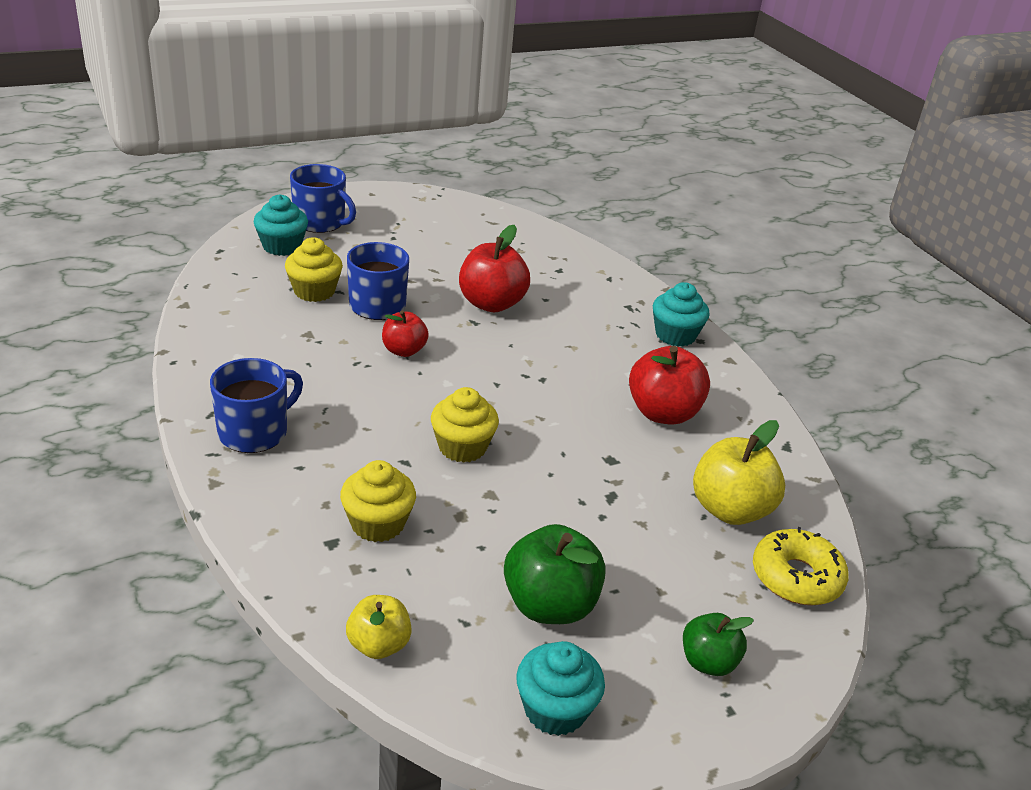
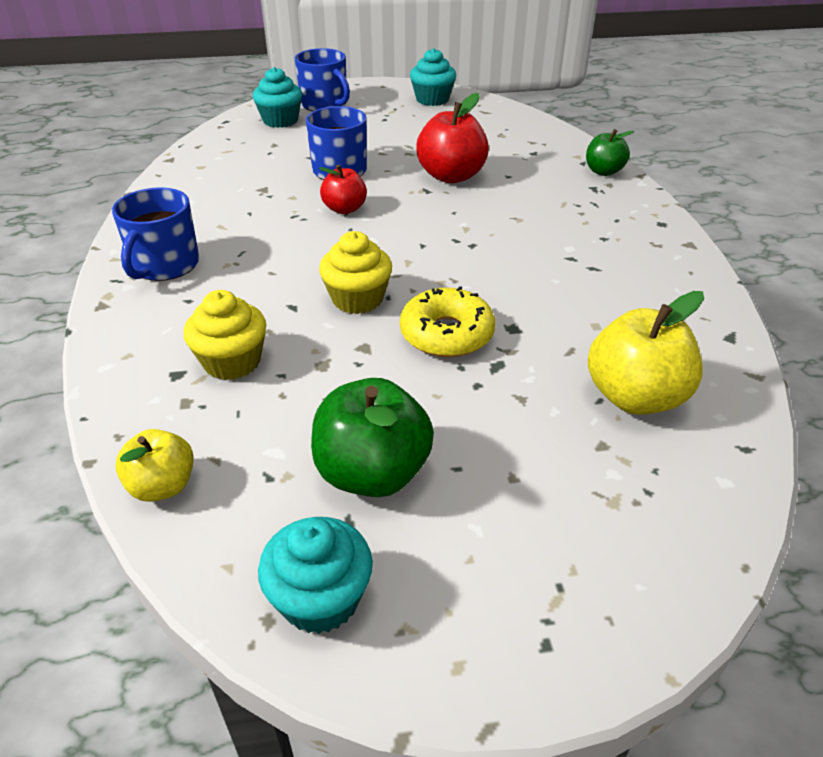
camera: 20 degrees right, 5 degrees up
blue mug [210,358,303,453] -> blue mug turned 135 degrees clockwise [112,187,199,281]
yellow cupcake [285,237,343,302] -> none
red apple [629,346,710,425] -> none
turquoise cupcake [653,282,710,347] -> turquoise cupcake moved to [410,48,456,106]
green apple [683,613,754,676] -> green apple moved to [586,129,634,176]
yellow donut [753,527,849,605] -> yellow donut moved to [400,286,495,358]

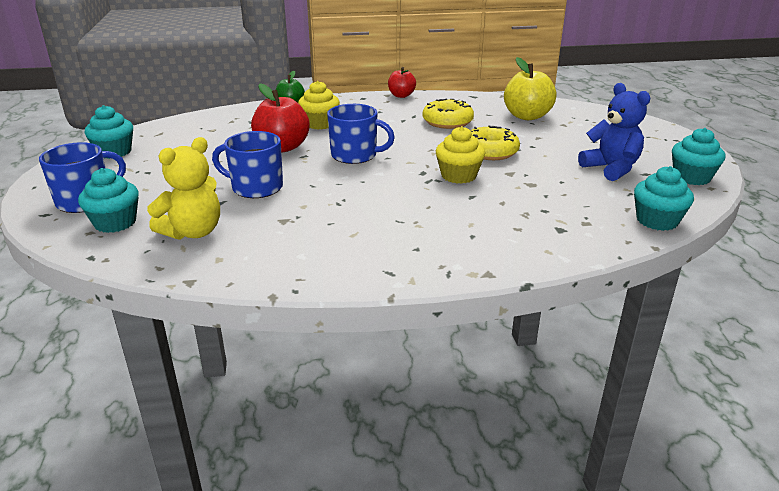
camera: 90 degrees left, 10 degrees down
blue mug [112,187,199,281] -> blue mug moved to [327,104,395,164]
yellow apple [115,429,194,502] -> turquoise cupcake [634,166,694,231]
yellow cupcake [184,290,266,380] -> yellow cupcake moved to [298,81,340,130]
green apple [311,378,434,497] -> blue teddy bear [578,83,650,181]
red apple [319,165,367,214] -> red apple moved to [388,67,416,98]
none -> yellow teddy bear [147,137,220,240]
none -> yellow donut [422,98,474,129]

